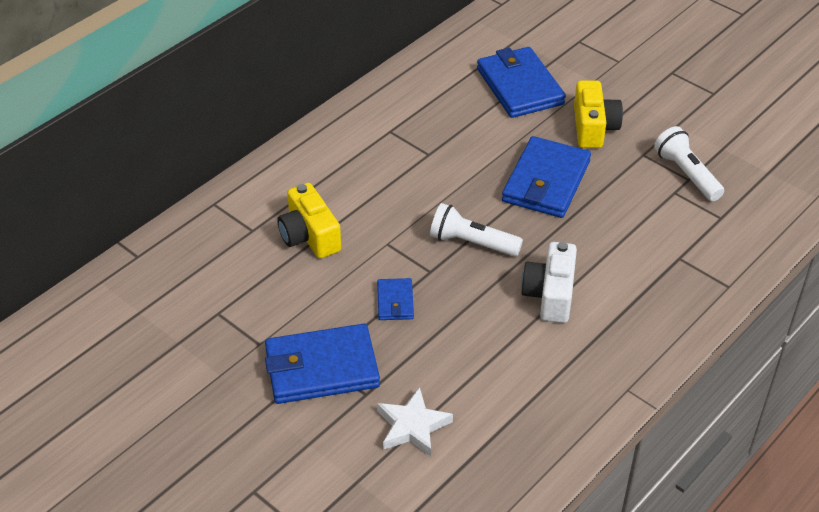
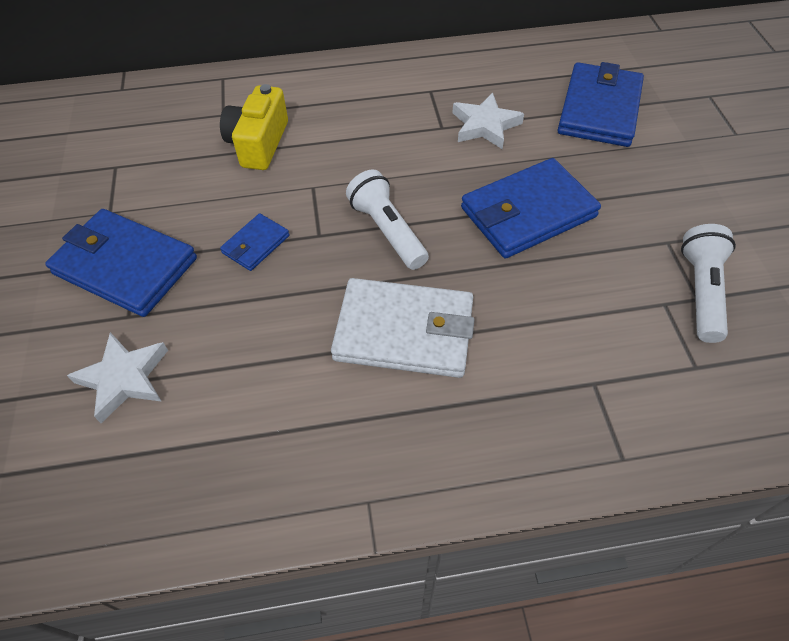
camera: 40 degrees right, 10 degrees up
white camera [521,242,577,323] -> white wallet [331,278,475,378]
yellow camera [574,80,623,148] -> none
none -> white star [452,93,524,149]

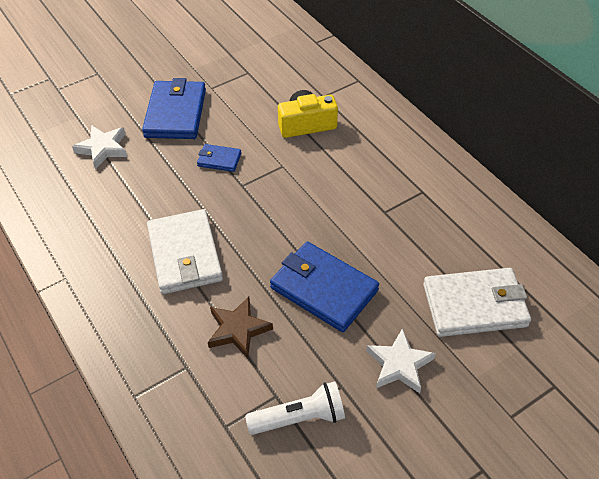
camera: 65 degrees right, 5 degrees down
white flashlight [346,170,429,270] -> none
white star [452,93,524,149] -> white star moved to [366,328,436,393]
blue wallet [558,62,644,147] -> white wallet [423,268,531,337]
none -> brown star [208,297,273,358]

